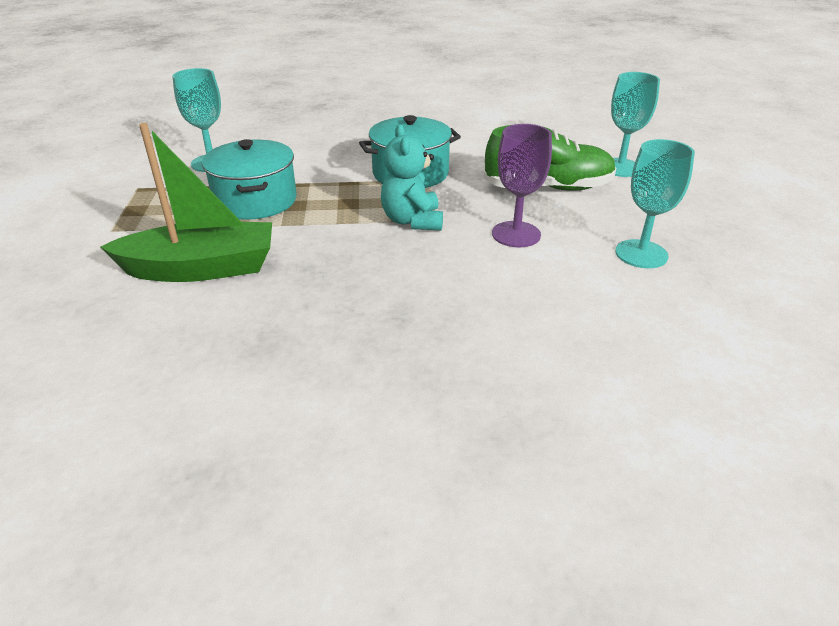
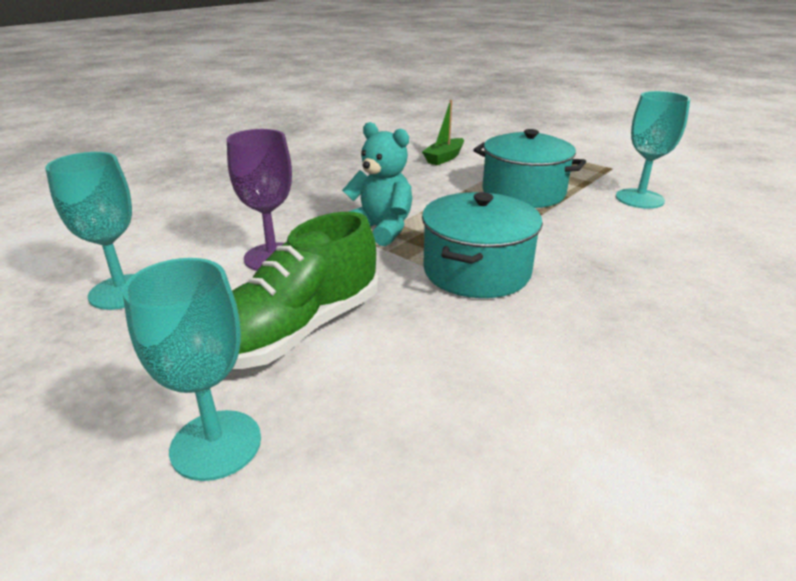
camera: 135 degrees right, 5 degrees down
green boat [101,123,272,282] -> green boat [422,100,464,165], size x0.50

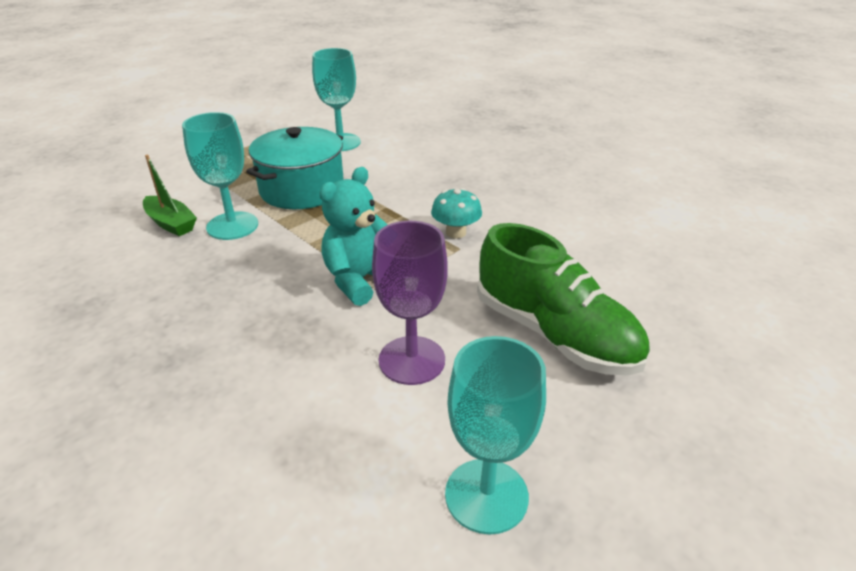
camera: 85 degrees left, 5 degrees up
turquoise goblet [122,258,261,481] -> turquoise goblet moved to [182,112,258,240]
turquoise pot [422,192,543,298] -> turquoise mushroom [431,188,482,239]

